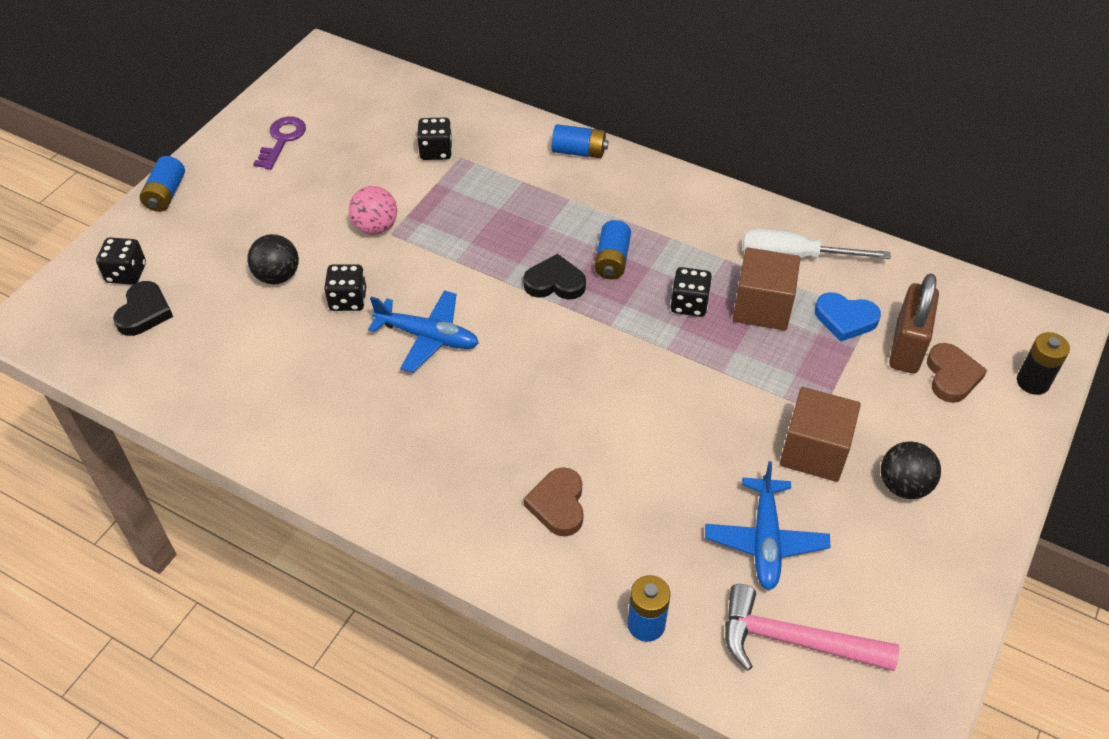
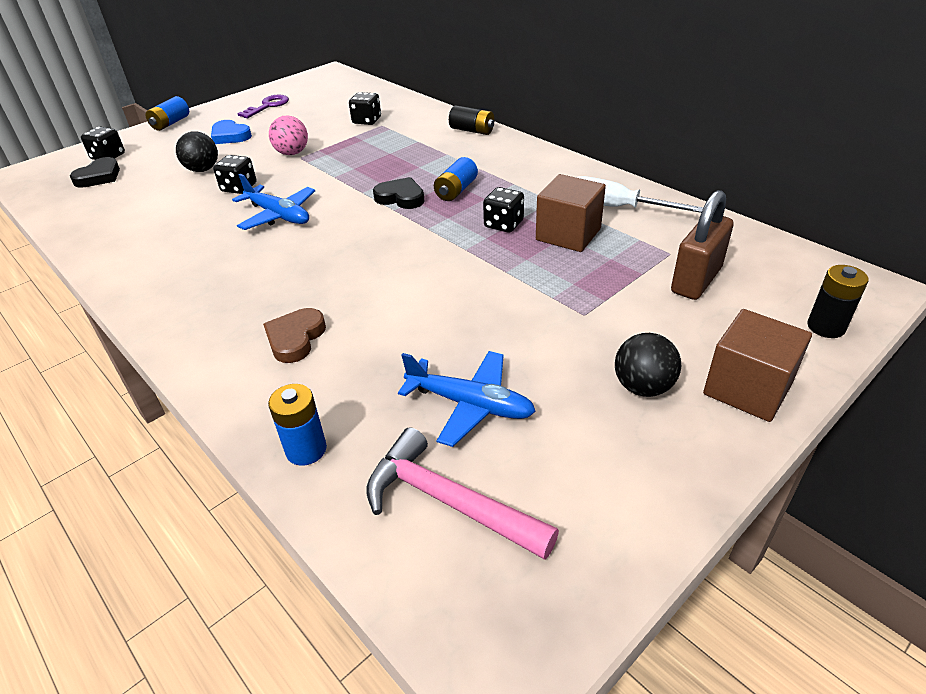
camera: 20 degrees right, 10 degrees down
blue battery [552,124,609,158] -> black battery [449,105,494,135]
blue plane [705,461,831,590] -> blue plane turned 90 degrees counterclockwise [398,351,536,447]
brown cube [780,387,861,482] -> brown cube moved to [703,309,812,422]
blue heart [815,292,881,342] -> blue heart moved to [211,120,252,144]
brown heart [927,343,987,403] -> none

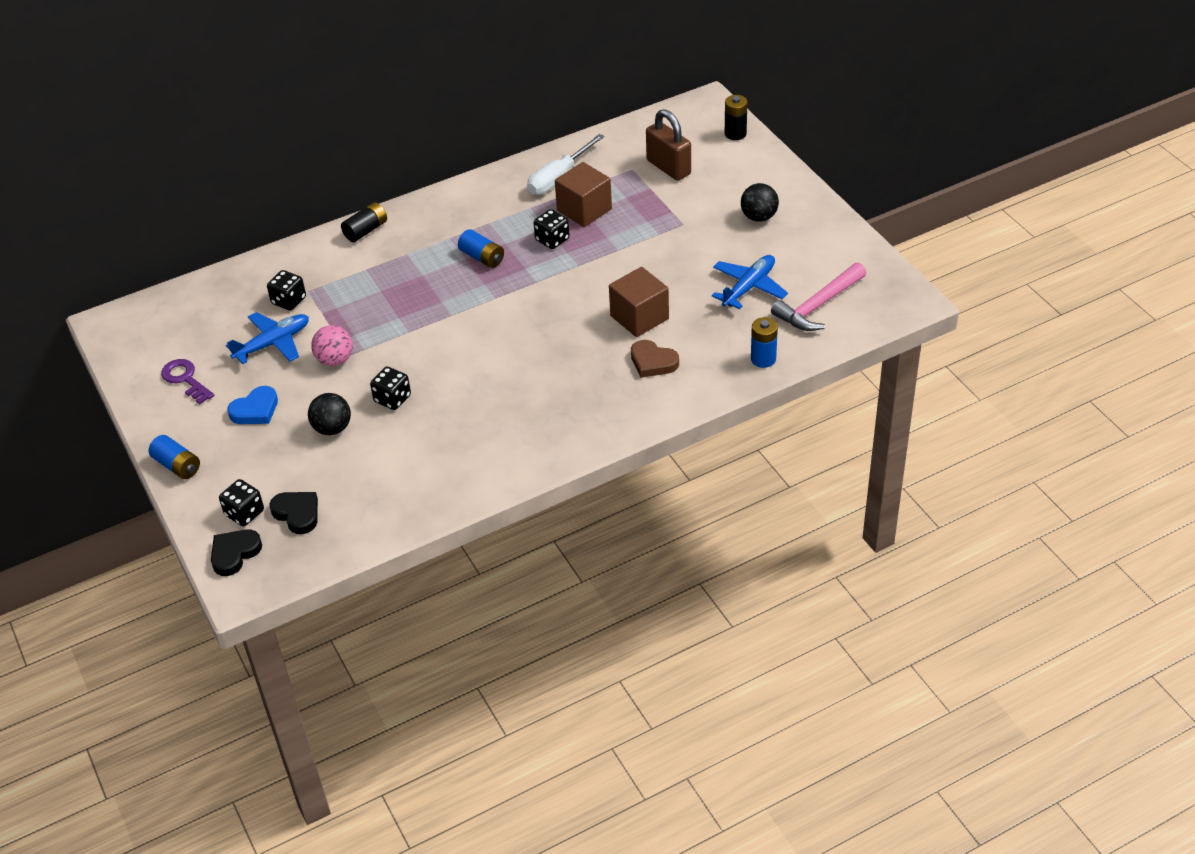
camera: 75 degrees left, 5 degrees up
blue plane [232,174,315,230] -> blue plane moved to [226,312,309,364]
black heart [373,177,424,209] -> black heart moved to [211,529,262,576]
brown cube [703,309,812,422] -> brown cube moved to [609,267,669,337]

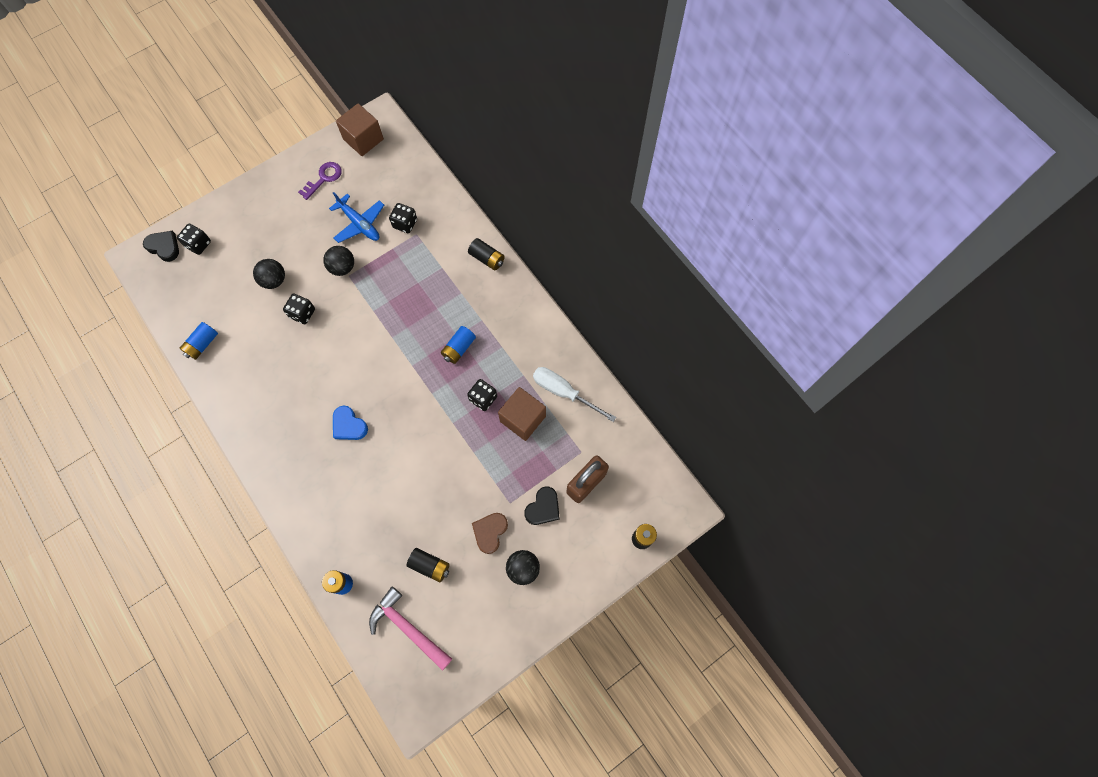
camera: 80 degrees right, 25 degrees up
blue battery [149,435,200,479] -> blue battery moved to [179,322,218,360]
blue heart [227,386,278,424] -> blue heart moved to [333,405,368,440]
black heart [269,492,318,534] -> black heart moved to [524,486,560,525]
pink ball [311,325,353,366] -> black ball [323,246,354,276]
brown cube [609,267,669,337] -> brown cube moved to [336,103,384,156]
brown heart [631,340,679,378] -> brown heart moved to [472,513,508,554]
blue plane [712,255,788,310] -> black battery [406,548,450,583]

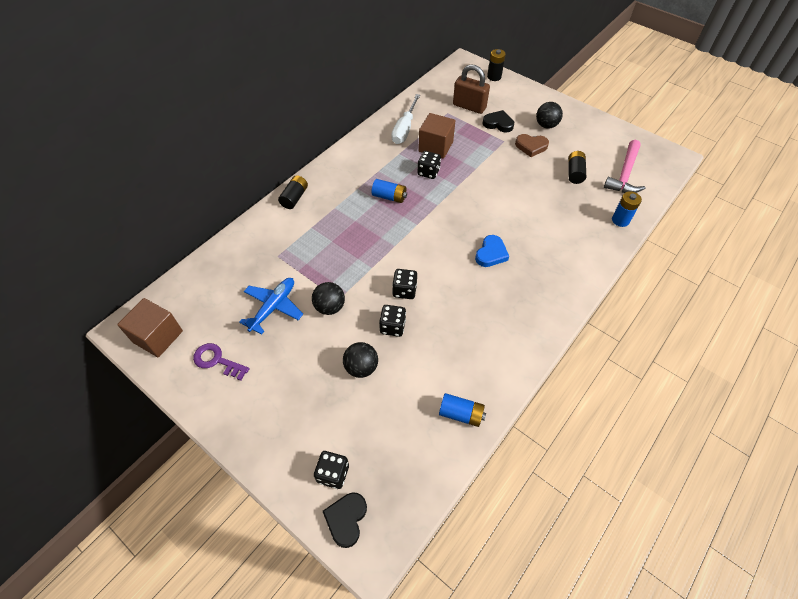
camera: 105 degrees left, 15 degrees down
black dice [389,203,417,233] -> black dice moved to [392,269,417,299]

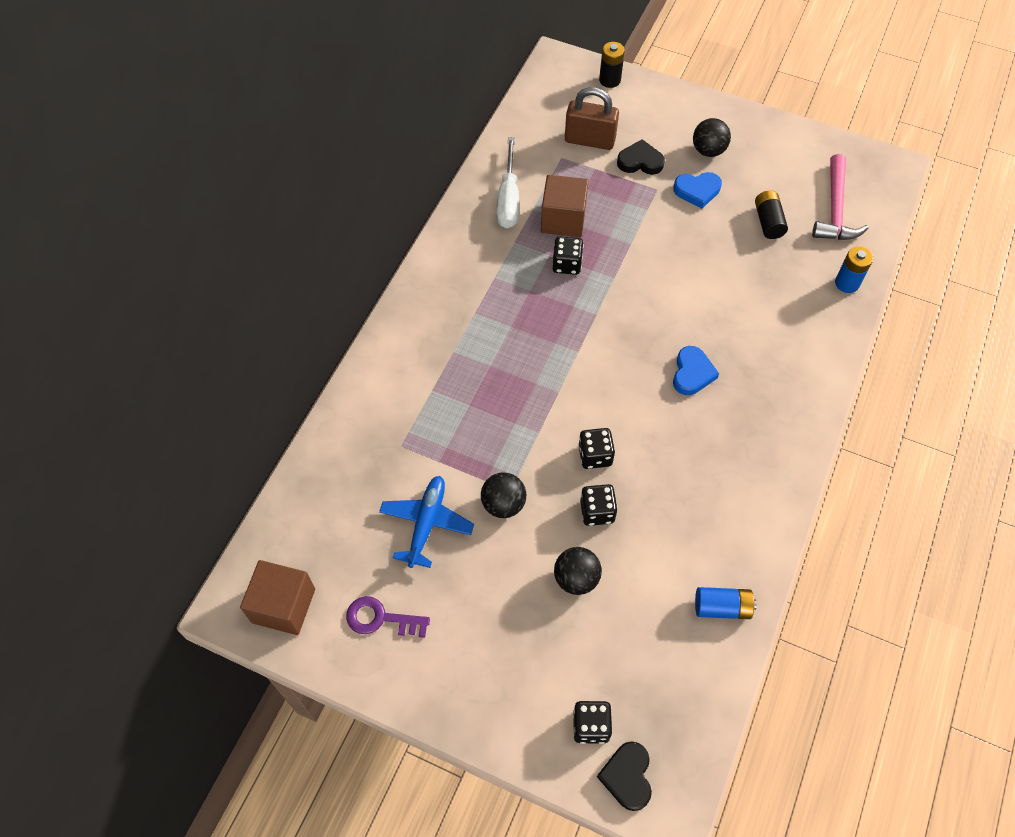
camera: 15 degrees left, 5 degrees up
black battery [278,175,308,209] -> none
blue battery [372,179,407,203] -> none
brown heart [515,134,549,157] -> blue heart [673,172,722,209]

